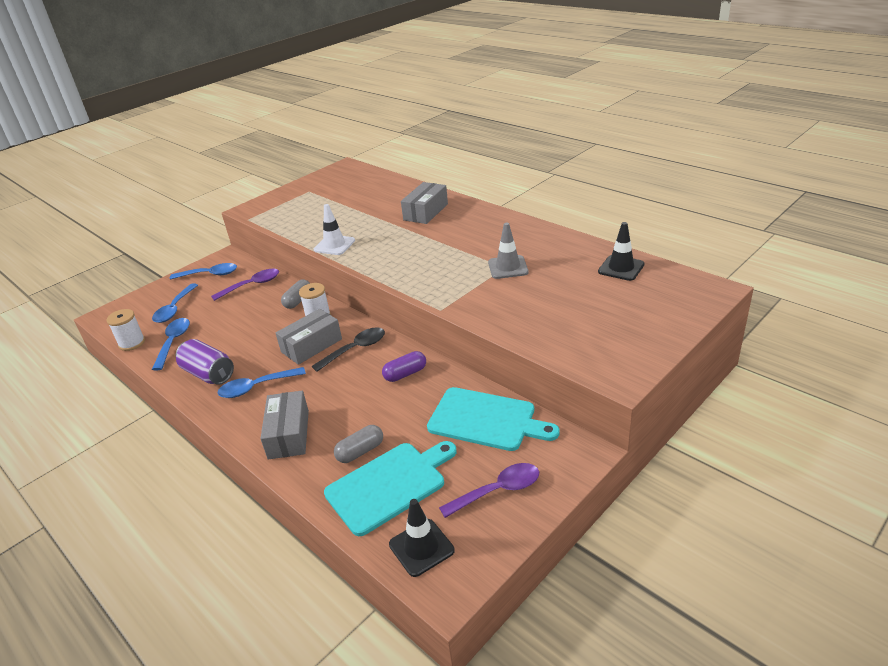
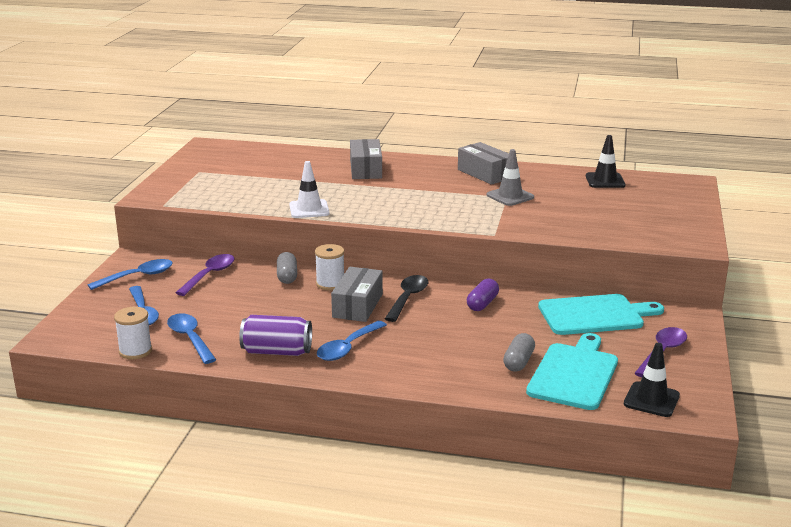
camera: 35 degrees left, 10 degrees down
grey box [260,391,309,460] -> grey box moved to [458,142,509,185]

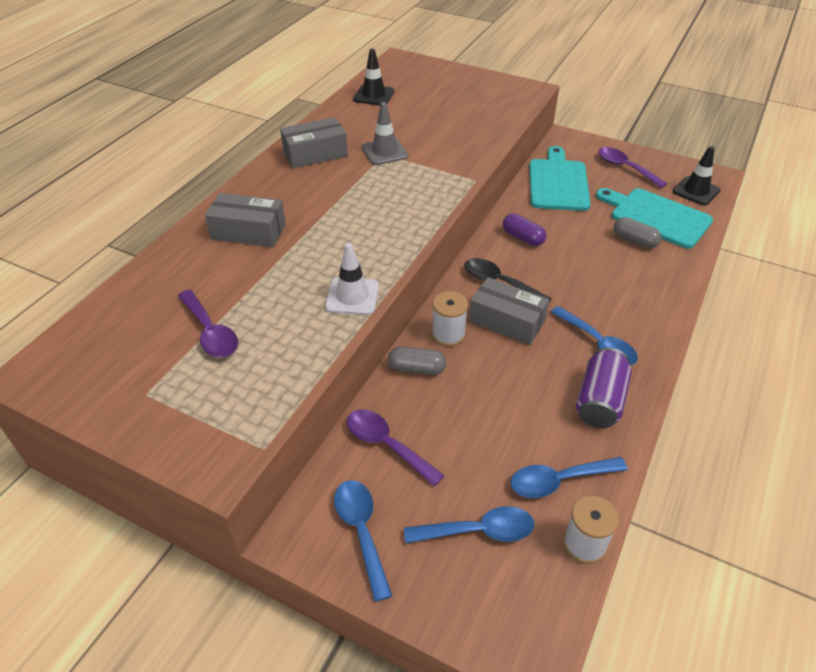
camera: 75 degrees left, 20 degrees up
none -> purple spoon [178,290,238,357]

